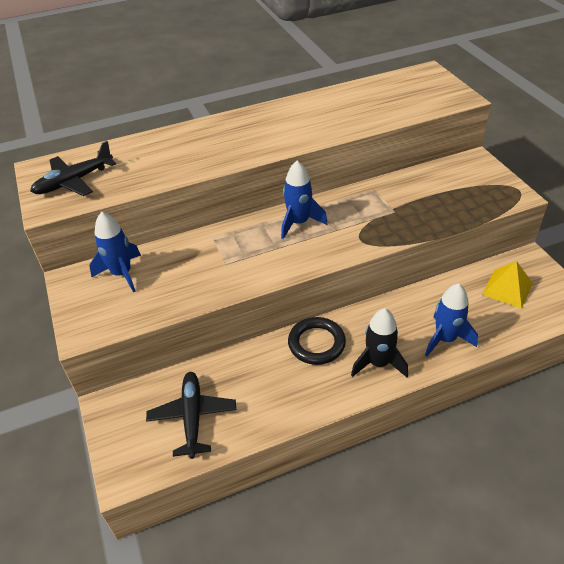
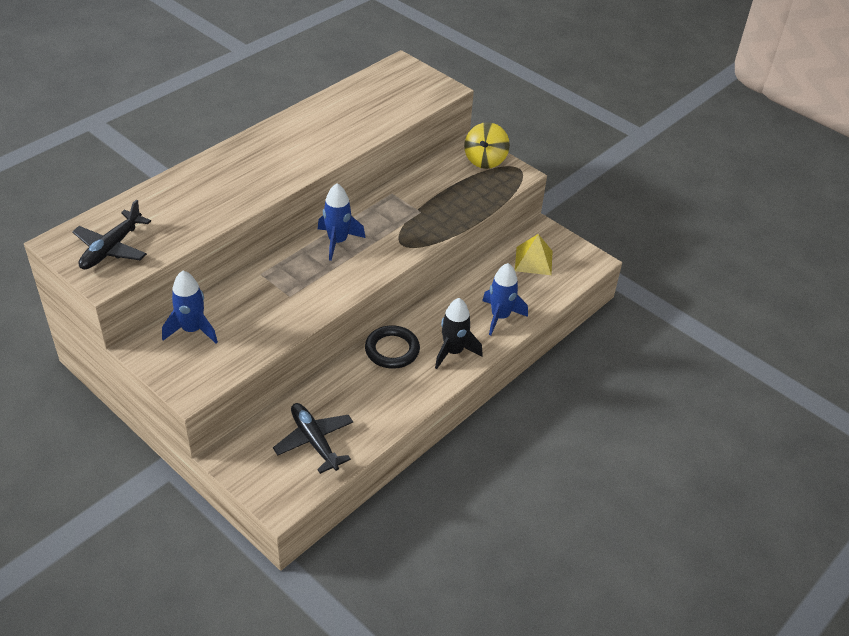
camera: 30 degrees left, 0 degrees up
none -> yellow spinning top [464,122,510,169]

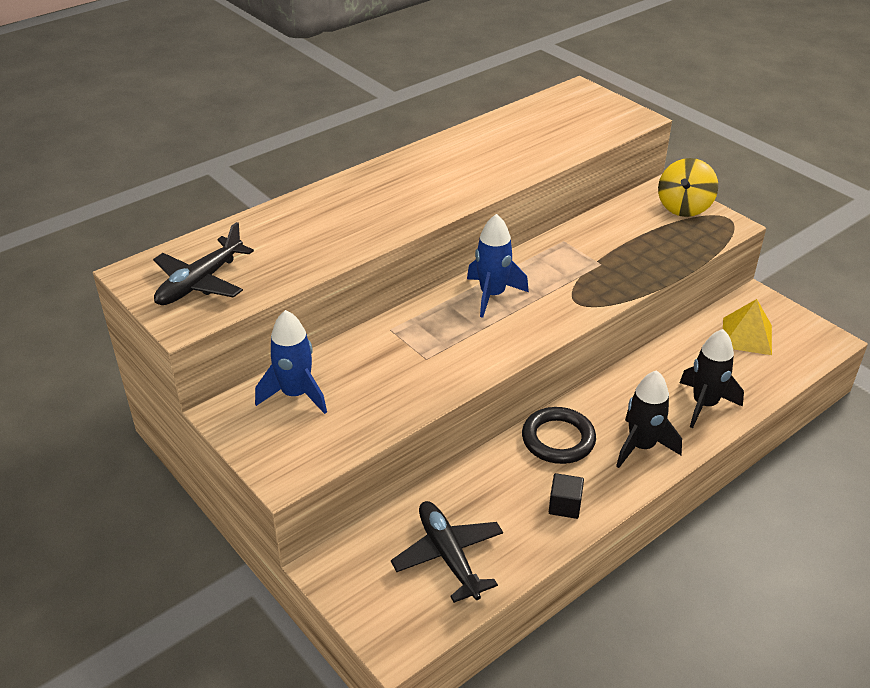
camera: 10 degrees right, 5 degrees down
blue rocket [482,263,528,335] -> black rocket [680,329,744,428]
none -> black cube [549,473,584,519]

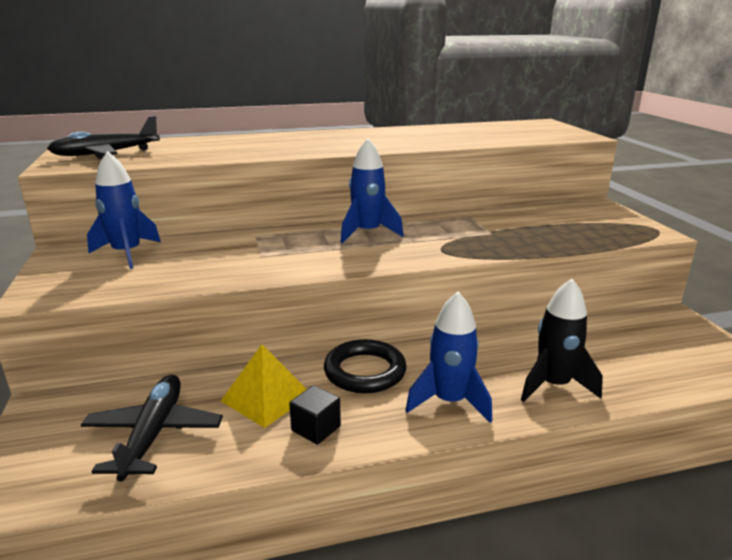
camera: 25 degrees right, 15 degrees down
black rocket [616,370,682,468] -> blue rocket [405,292,492,423]
yellow spinning top [658,158,718,217] -> none
yellow pyramid [723,299,772,355] -> yellow pyramid moved to [221,344,307,428]

